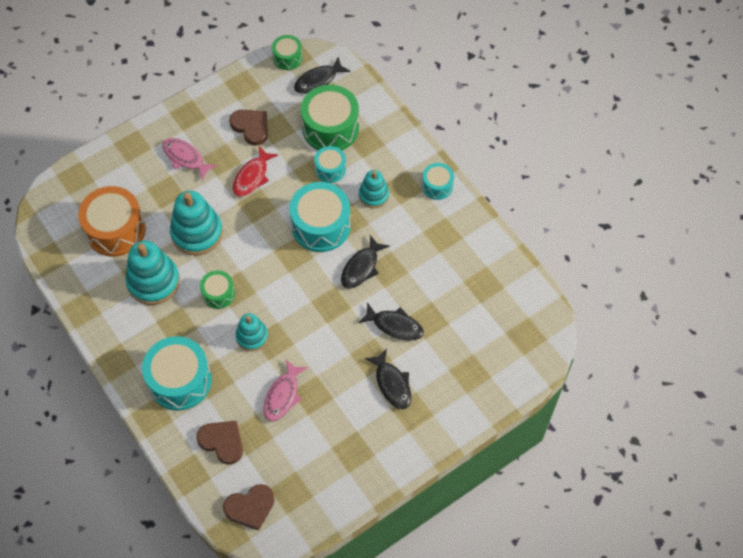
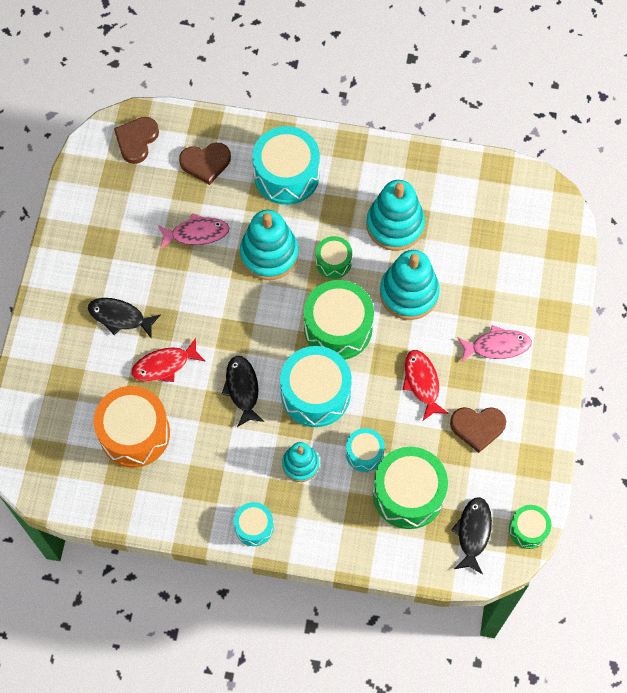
camera: 135 degrees right, 5 degrees up
orange drum [78,186,146,257] -> orange drum moved to [94,386,170,468]
turquoise stacking toy [236,313,268,351] -> turquoise stacking toy [240,210,299,280], size x1.67
pink fish [263,360,308,422] -> pink fish turned 105 degrees clockwise [158,213,229,249]
black fish [358,302,424,341] -> red fish [131,338,206,382]
none -> green drum [304,280,374,360]

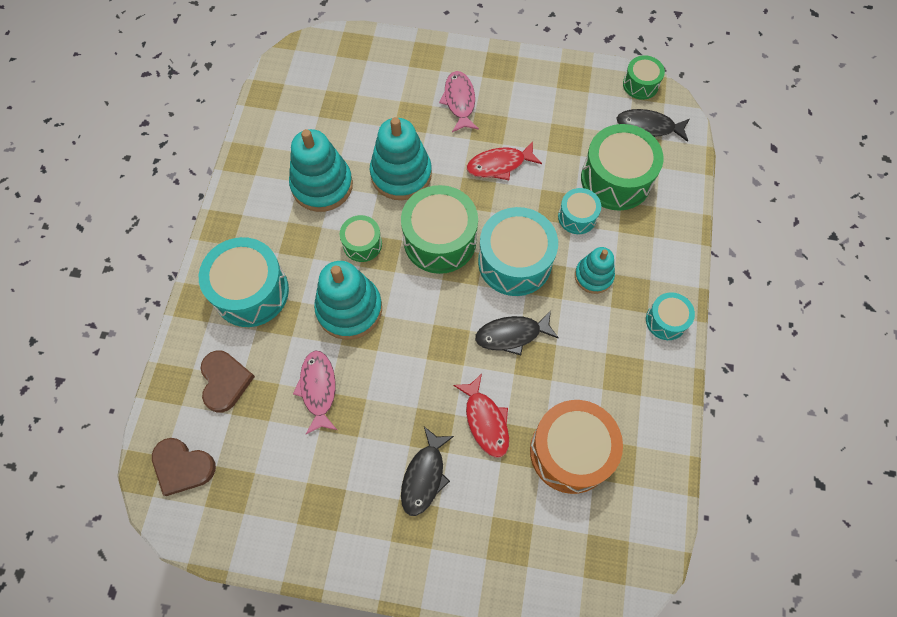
camera: 90 degrees left, 0 degrees up
brown heart [450,407,506,453] -> none

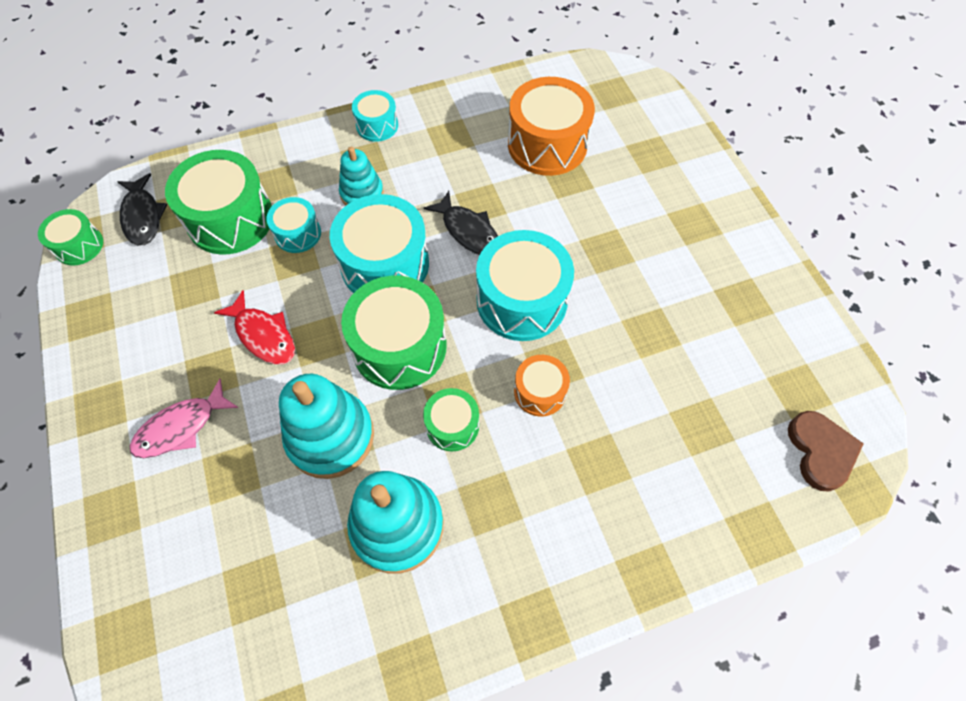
camera: 120 degrees left, 5 degrees down
turquoise drum [199,237,289,327] -> turquoise drum moved to [476,230,574,341]
brown heart [200,350,255,412] -> none
pink fish [293,350,337,434] -> none
turquoise stacking toy [314,261,382,340] -> orange drum [514,355,570,416]
black fish [401,427,454,516] -> none
red fish [453,374,509,458] -> none

